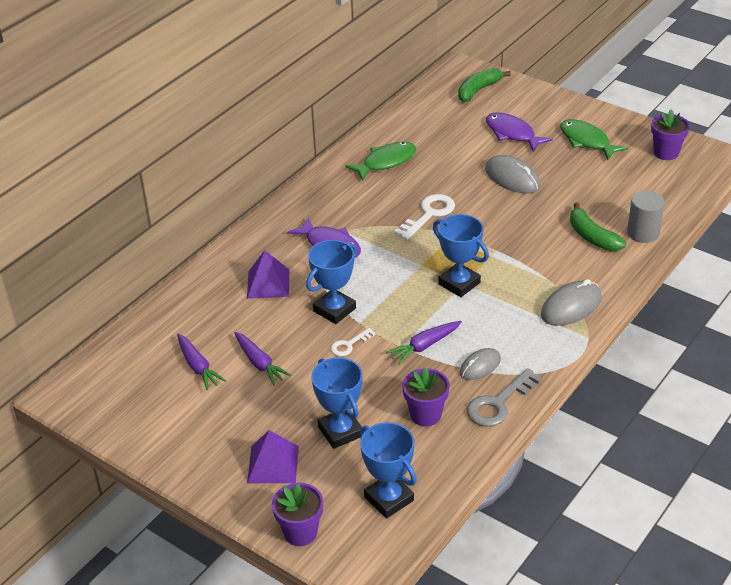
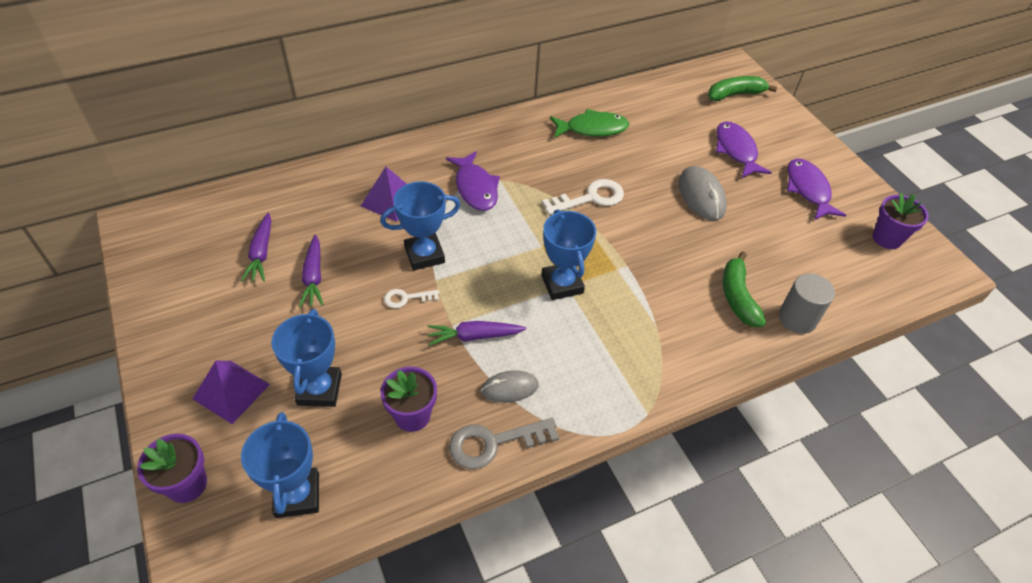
camera: 25 degrees right, 10 degrees up
grey mouse [541,279,602,326] -> none
green fish [560,119,628,160] -> purple fish [787,158,846,220]

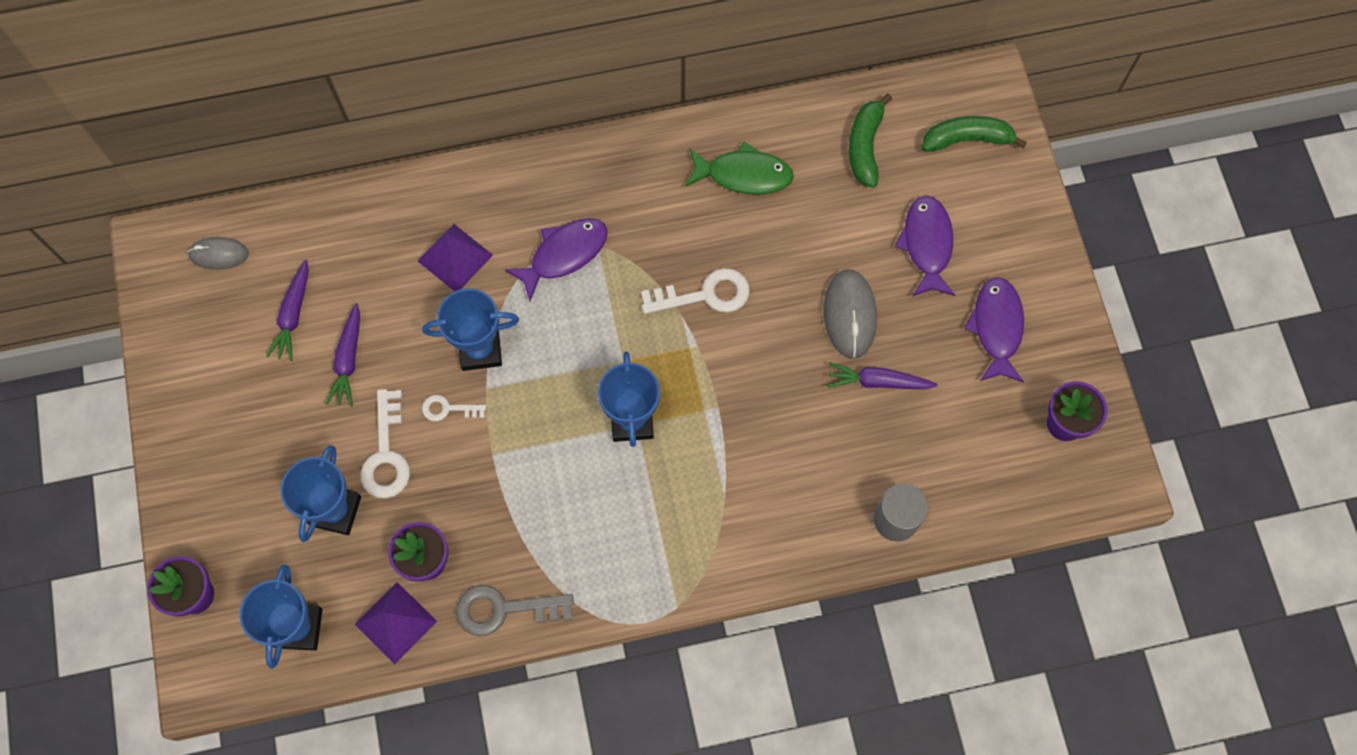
camera: 15 degrees right, 20 degrees up
purple pyramid [193,361,270,424] -> purple pyramid moved to [355,582,437,664]
purple carrot [427,321,527,346] -> purple carrot moved to [827,362,938,389]
purple fish [446,151,500,211] -> purple fish turned 120 degrees counterclockwise [505,218,608,301]
grey mouse [481,370,539,403] -> grey mouse moved to [187,237,249,270]
green banana [723,252,766,327] -> green banana moved to [849,93,892,188]
none -> white key [360,389,410,499]

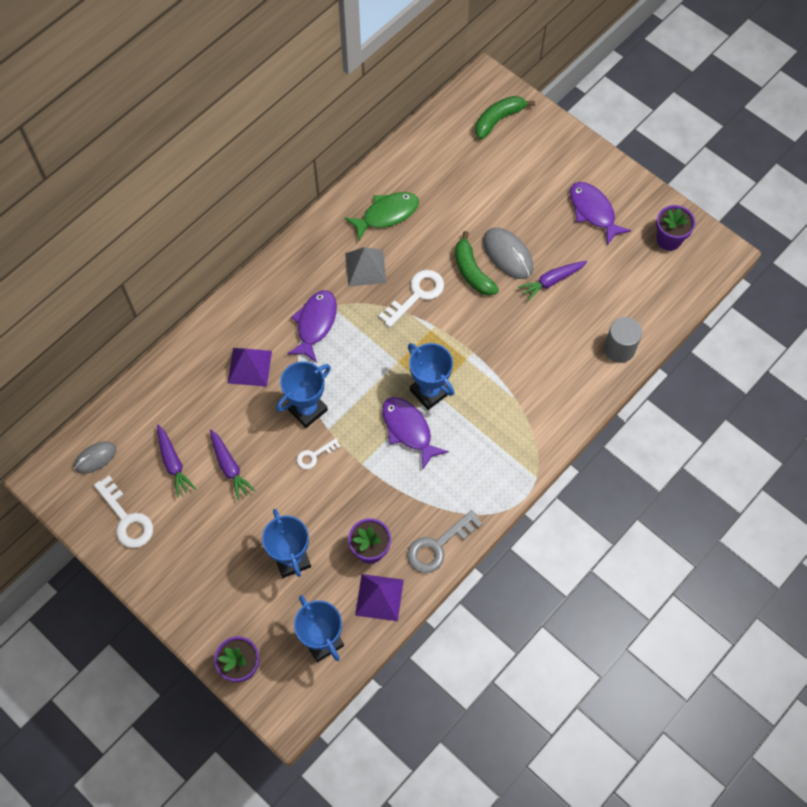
camera: 35 degrees left, 5 degrees down
white key [360,389,410,499] -> white key moved to [94,476,153,548]
green banana [849,93,892,188] -> green banana moved to [455,231,499,296]
purple fish [895,195,955,297] -> purple fish moved to [382,397,449,470]
none -> grey pyramid [345,247,387,286]

